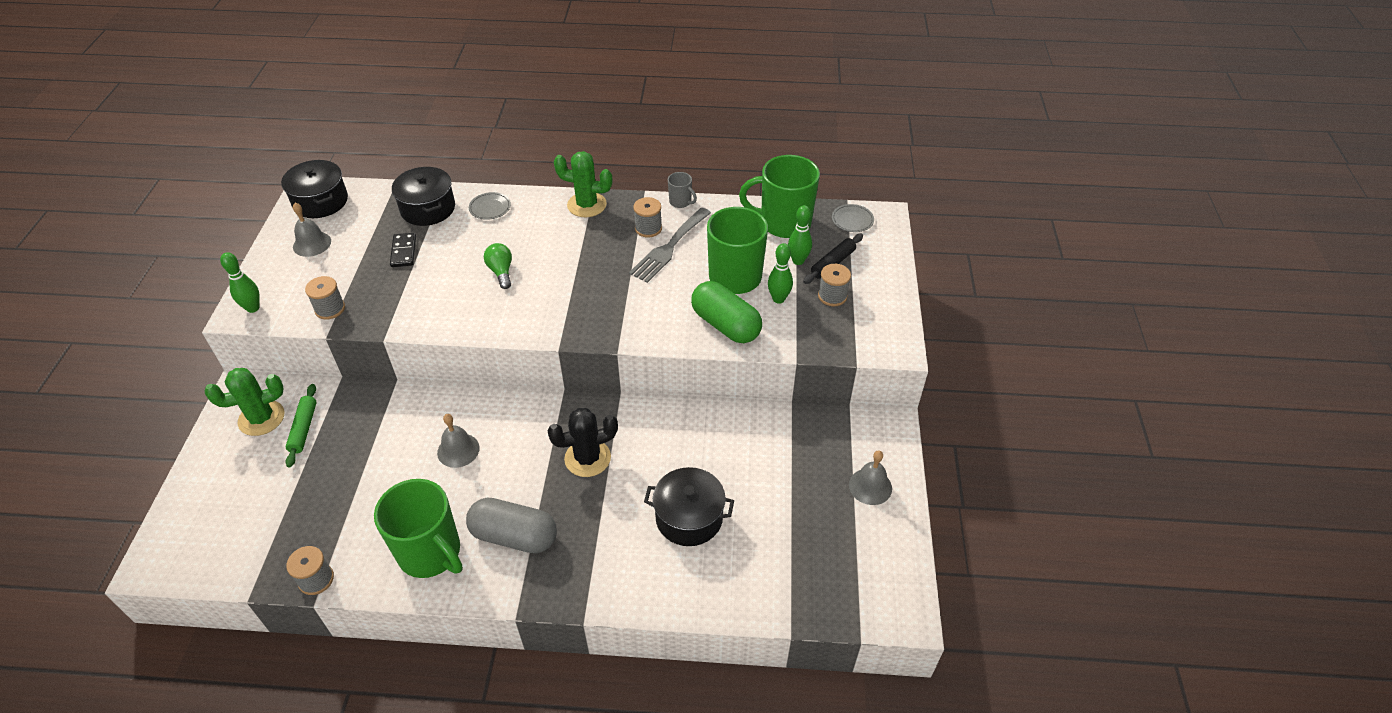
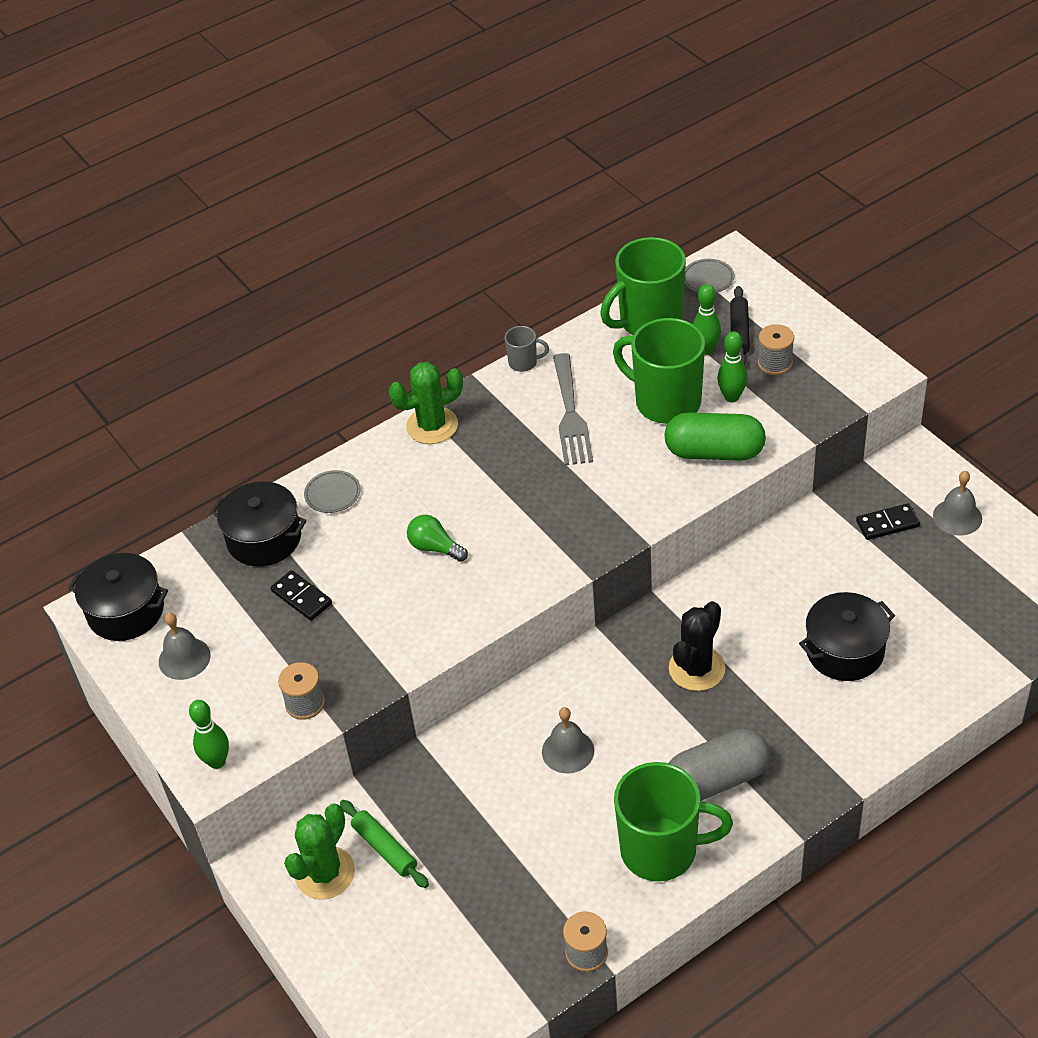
camera: 35 degrees left, 0 degrees up
grey spool [633,197,662,237] -> none
none -> black domino [856,503,920,540]

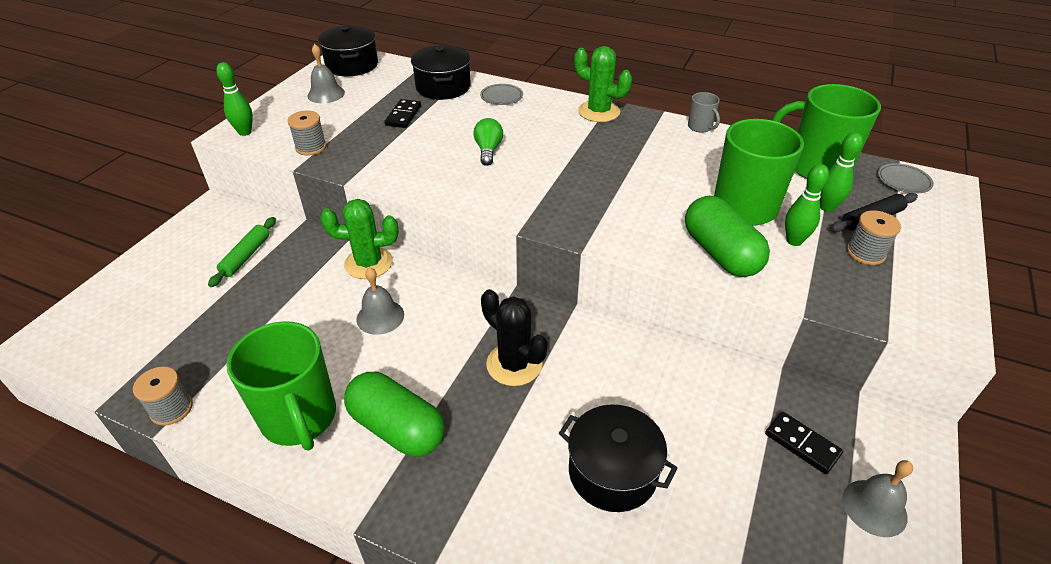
camera: 55 degrees right, 5 degrees down
green cactus [284,804,355,899] -> green cactus moved to [320,199,398,279]
grey fork [553,353,593,466] -> none
grey capsule [668,729,770,801] -> green capsule [344,372,444,457]
black cactus [669,601,725,691] -> black cactus turned 45 degrees clockwise [481,289,548,386]

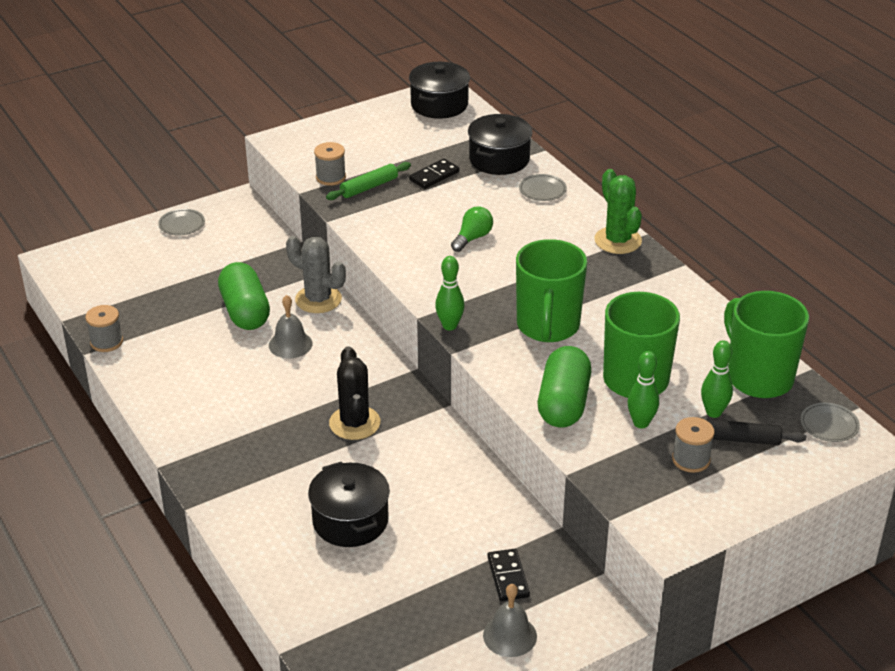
camera: 35 degrees right, 5 degrees down
green rolling pin [208,217,276,287] -> green rolling pin moved to [326,162,411,200]
green bowling pin [216,62,253,136] -> green bowling pin moved to [435,256,465,330]
green mug [227,321,336,451] -> green mug moved to [516,239,587,342]
grey bell [307,44,345,103] -> none
green cactus [320,199,398,279] -> grey cactus [286,236,346,313]
green capsule [344,372,444,457] -> green capsule moved to [218,262,270,330]
grey mug [688,92,720,133] -> none
none -> grey plate [158,209,205,235]

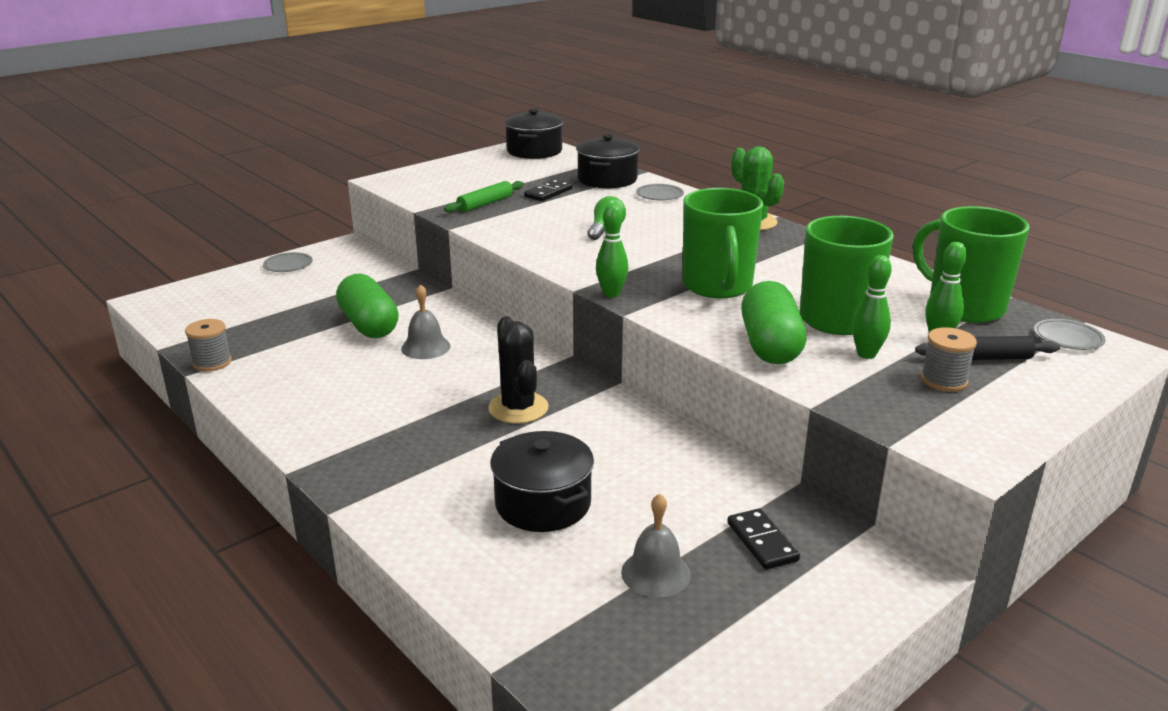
camera: 10 degrees left, 10 degrees down
grey cactus [286,236,346,313] -> none
grey spool [314,142,346,186] -> none
grey bell [483,584,537,657] -> grey bell moved to [621,493,691,597]

